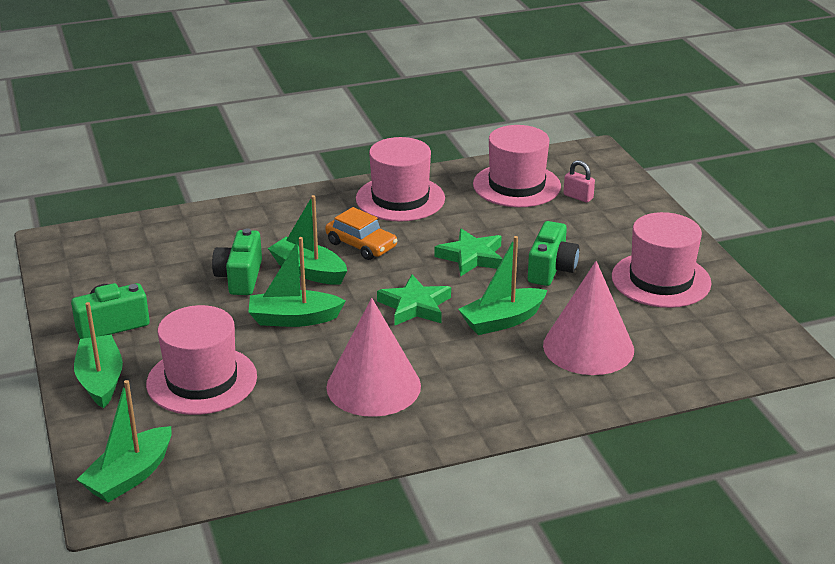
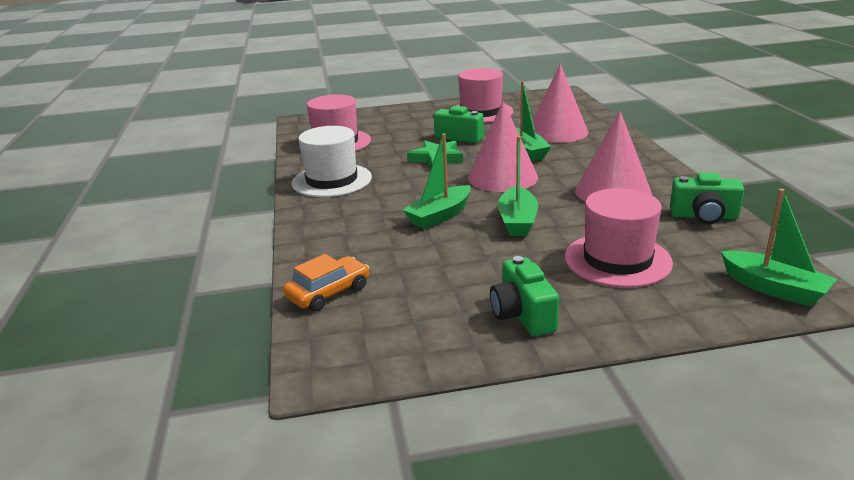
camera: 80 degrees left, 5 degrees down
green boat [74,302,123,408] -> none
green camera [212,228,262,295] -> green camera moved to [670,173,744,224]
orange car [325,207,398,260] -> orange car moved to [283,254,369,311]
pink hat [356,137,445,222] -> white hat [292,126,372,197]
green star [377,275,451,325] -> pink cone [468,101,538,192]
pink padlock [564,160,595,203] -> none

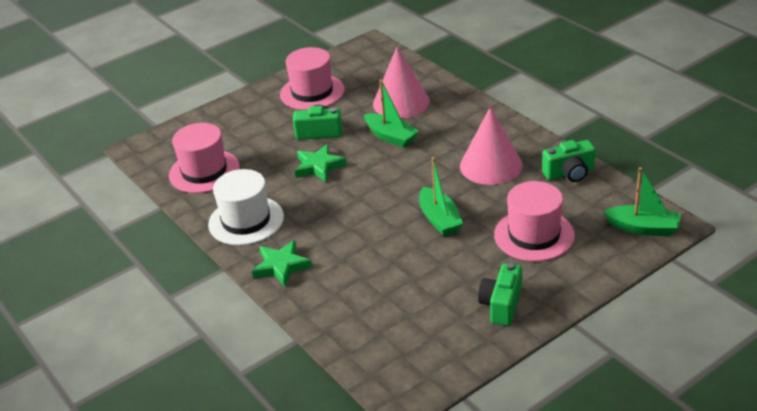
camera: 25 degrees left, 10 degrees up
orange car [283,254,369,311] -> none
green boat [403,134,471,229] -> none
pink cone [468,101,538,192] -> none
green camera [490,256,559,336] -> green camera turned 60 degrees clockwise [478,263,522,326]
none -> green star [252,240,312,287]

